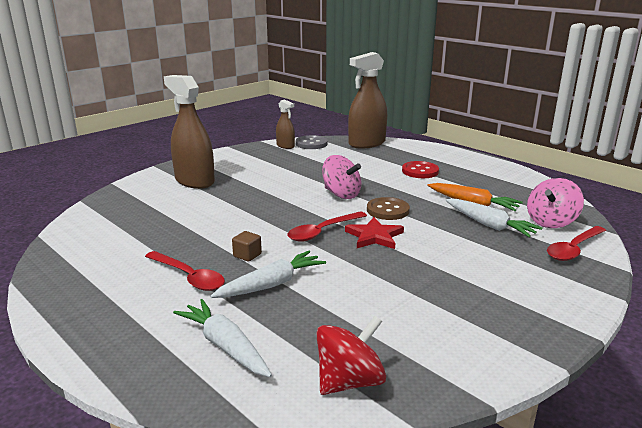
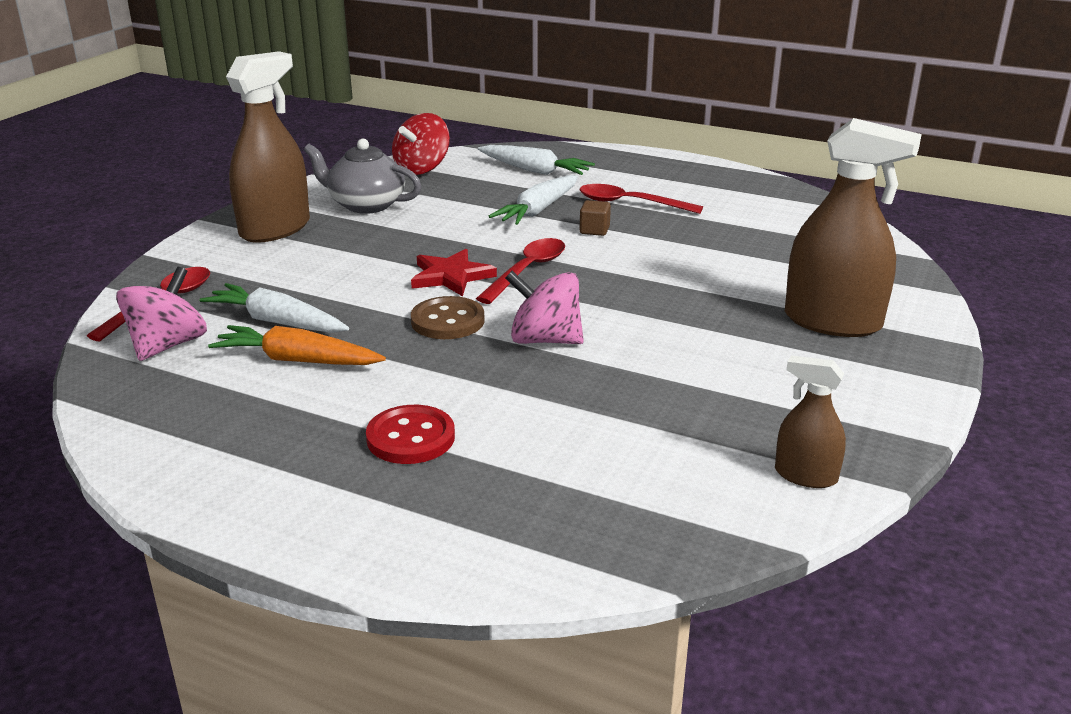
camera: 160 degrees right, 5 degrees up
grey button [296,135,328,149] -> none
brown spray bottle [348,52,387,148] -> brown spray bottle moved to [226,51,310,243]
none -> grey teapot [304,139,422,214]

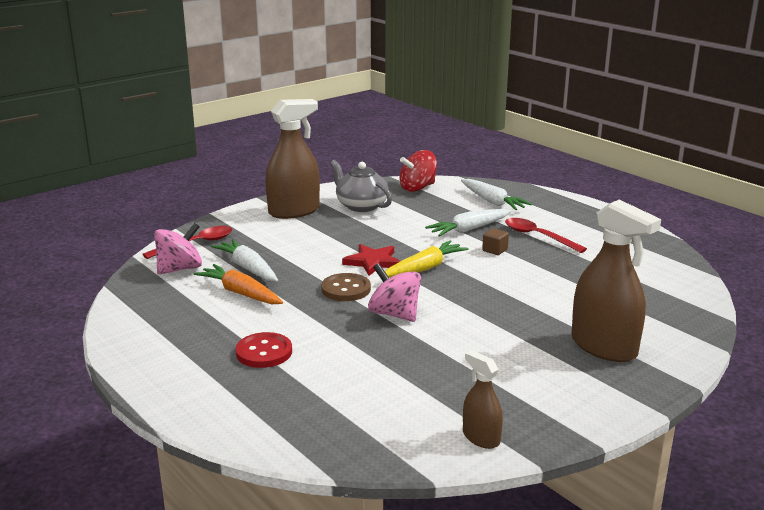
camera: 25 degrees right, 5 degrees down
red spoon [476,238,565,304] -> yellow carrot [385,240,469,278]

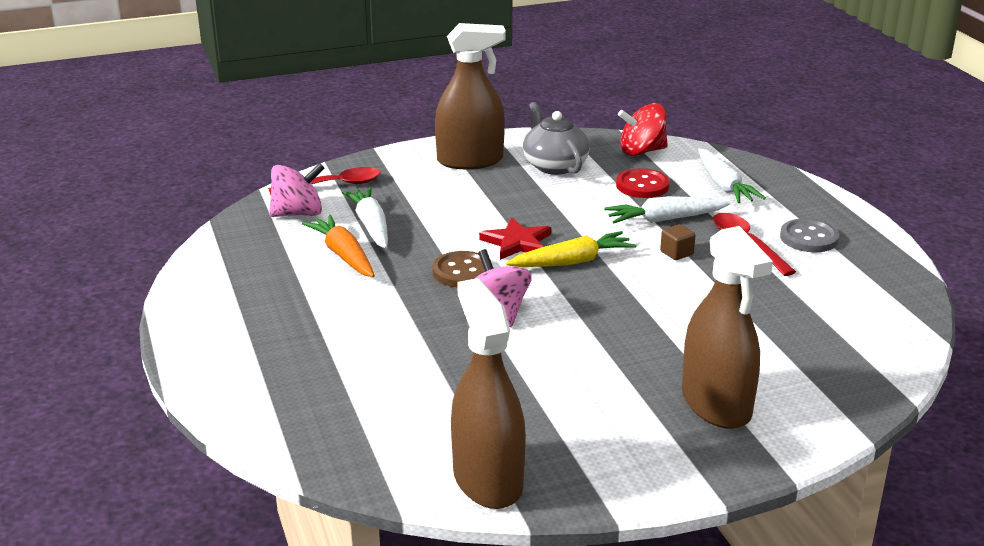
camera: 20 degrees right, 5 degrees up
red button [236,332,292,368] -> red button moved to [616,168,670,198]
brown spray bottle [463,350,503,449] -> brown spray bottle [451,278,526,509], size x1.93
none -> grey button [780,219,839,252]

